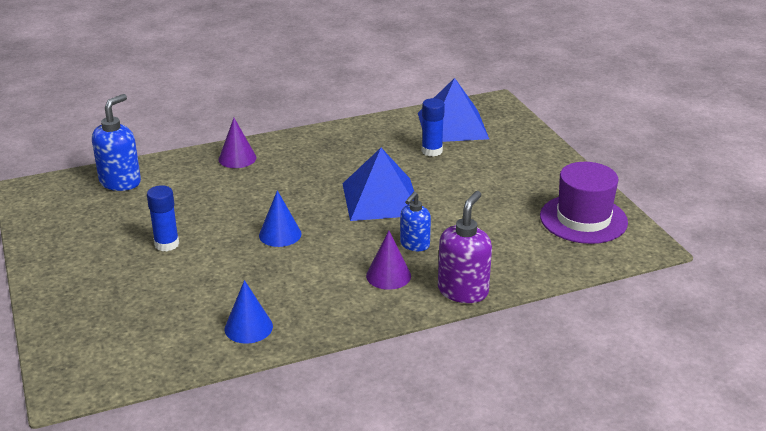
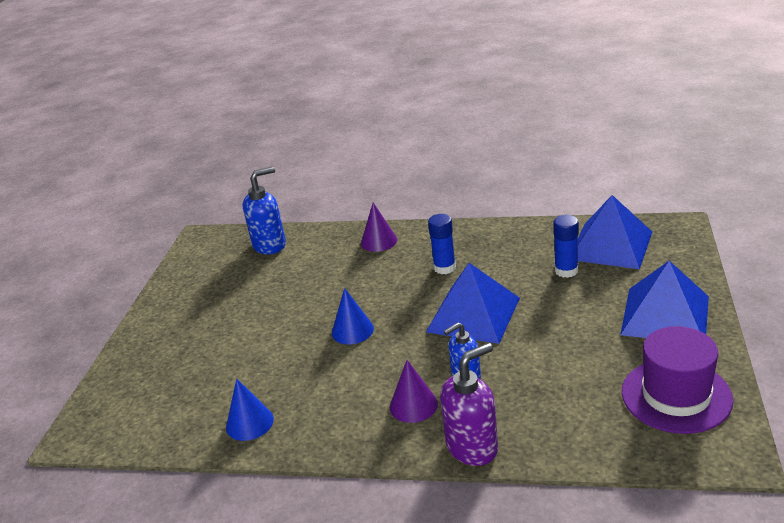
camera: 35 degrees right, 0 degrees up
blue glue stick [147,185,179,251] -> blue glue stick moved to [428,214,456,274]
none -> blue pyramid [620,261,709,338]

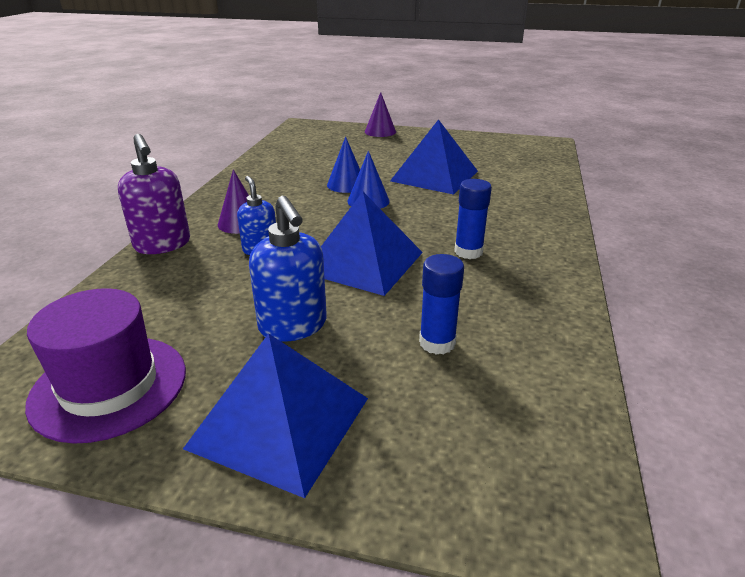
camera: 90 degrees right, 0 degrees up
blue cone [226,379,274,441] -> blue cone moved to [327,137,360,193]
blue soap dispenser [243,167,286,254] -> blue soap dispenser moved to [249,196,327,342]
purple cone [361,203,397,252] -> purple cone moved to [365,92,396,137]
blue pyramid [578,195,652,269] -> blue pyramid moved to [390,119,478,195]

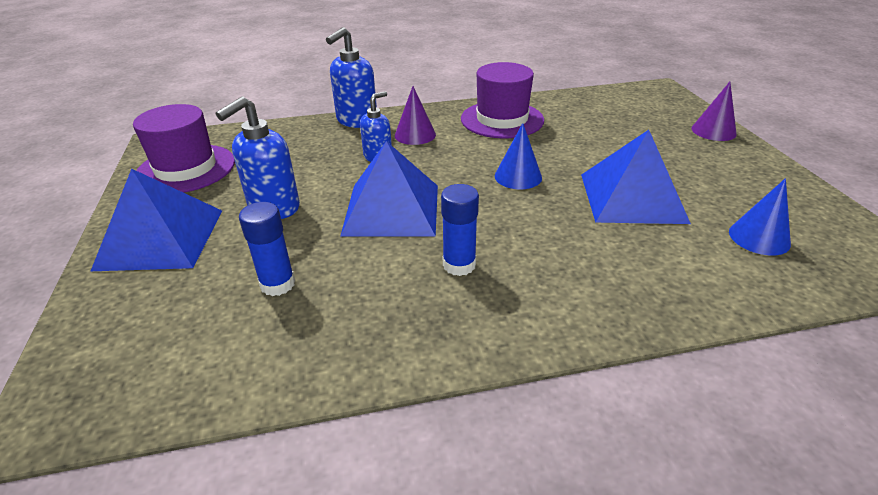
camera: 65 degrees right, 5 degrees up
purple soap dispenser [118,134,190,254] -> blue soap dispenser [326,27,377,128]
blue cone [327,137,360,193] -> blue cone moved to [729,178,791,255]
none -> purple hat [461,62,544,139]

